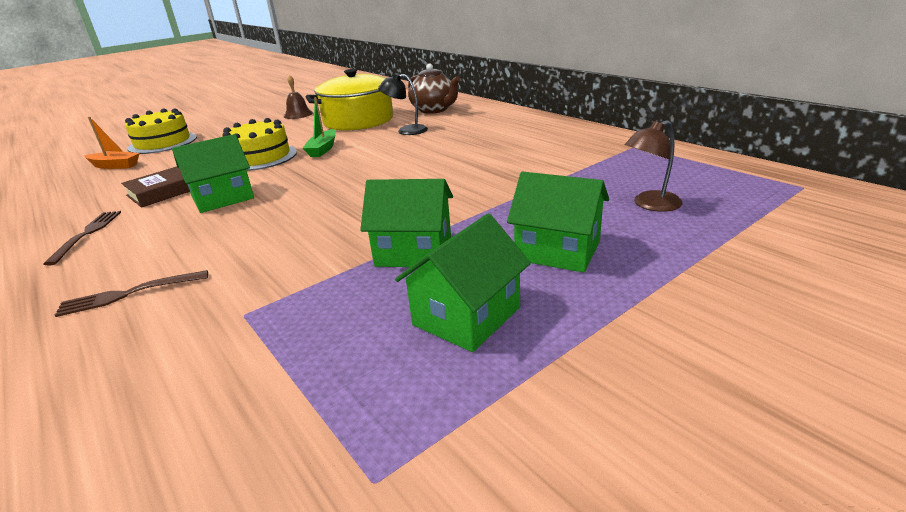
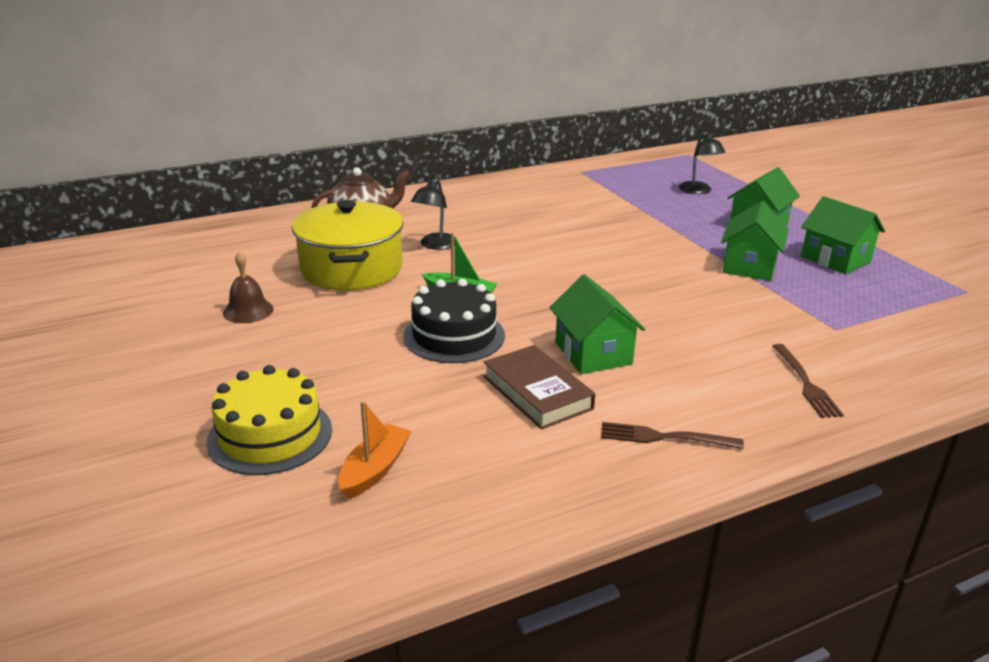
camera: 80 degrees left, 0 degrees up
yellow cake [222,118,297,171] -> black cake [403,279,505,363]
brown lamp [625,120,683,212] -> black lamp [679,132,726,194]

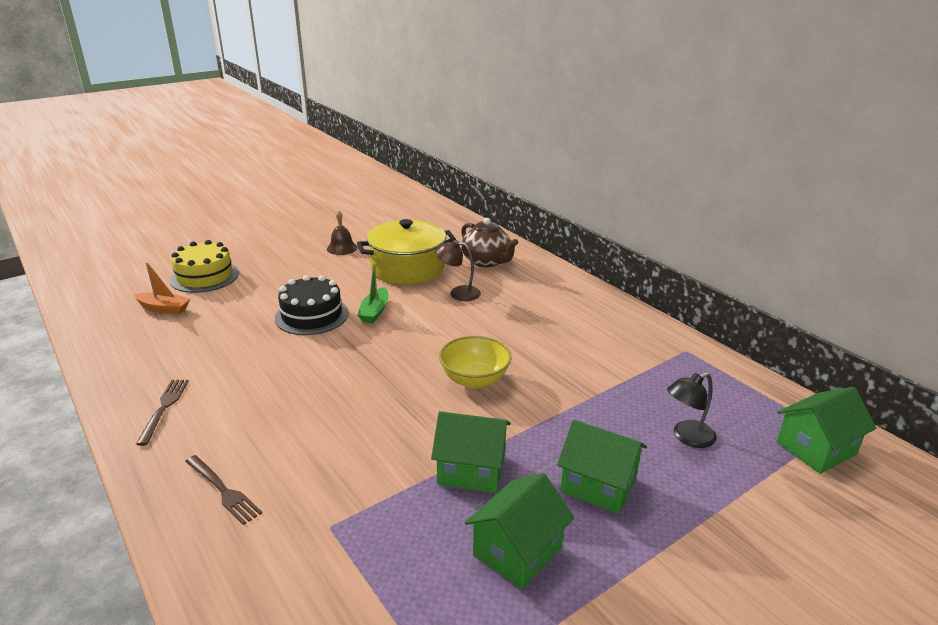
camera: 80 degrees right, 0 degrees up
black lamp [411,178,457,250] -> brown lamp [435,240,481,301]
brown book [483,345,595,429] -> none
green house [549,274,645,374] -> green house moved to [776,387,877,474]
brown fork [772,344,844,418] -> brown fork turned 120 degrees counterclockwise [185,455,262,525]
none -> yellow bowl [439,336,512,389]

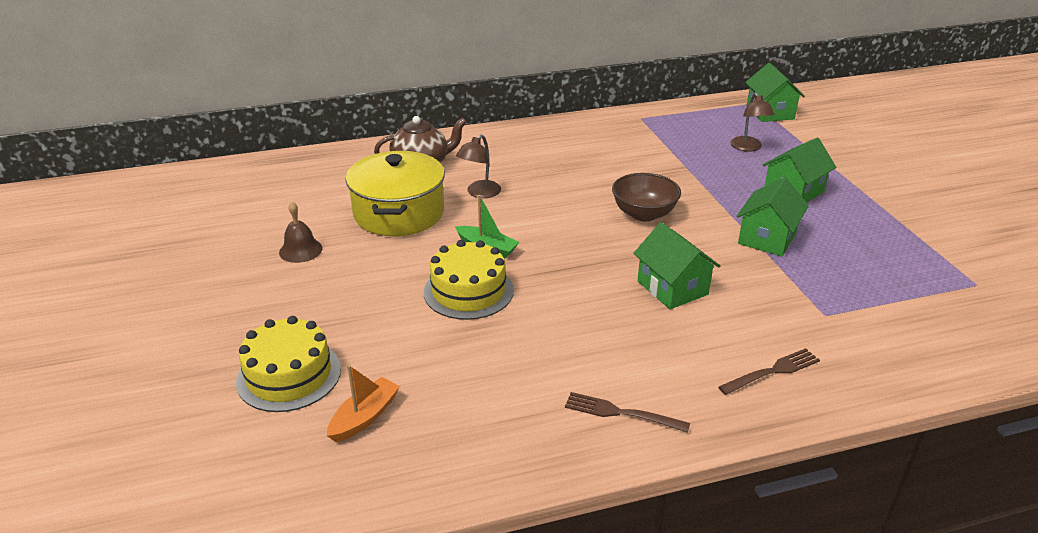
camera: 70 degrees left, 5 degrees up
black cake [275,275,349,335] -> yellow cake [424,240,514,320]
yellow bowl [439,336,512,389] -> brown bowl [612,173,681,221]
green house [465,473,574,589] -> green house moved to [633,222,720,309]
black lamp [667,373,717,448] -> brown lamp [730,93,774,151]

